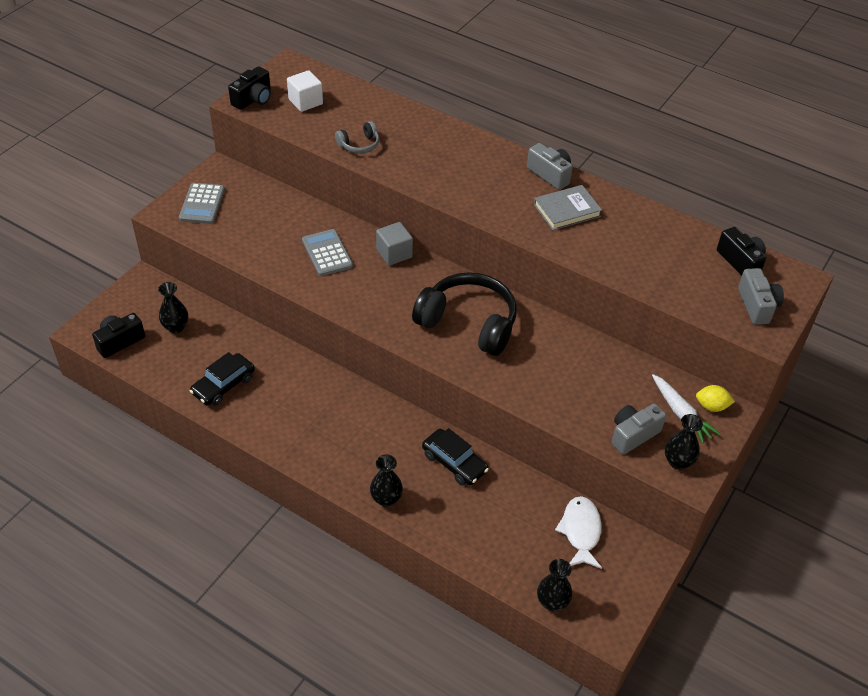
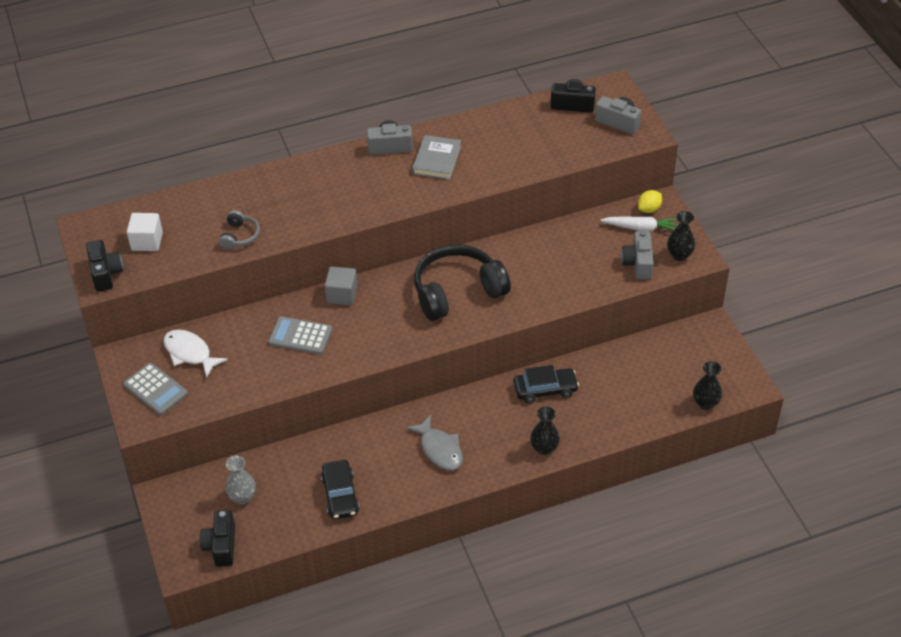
camera: 50 degrees left, 0 degrees up
black vase [158,282,188,333] -> grey vase [225,456,256,504]
white fish [555,496,602,569] -> white fish moved to [163,329,228,378]
none -> grey fish [406,414,463,470]

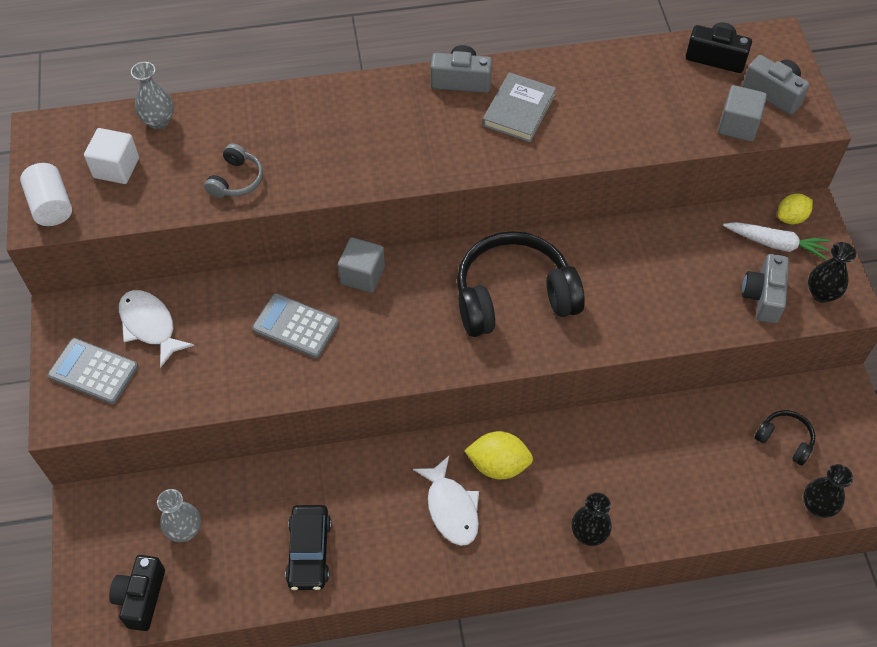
camera: 10 degrees right, 10 degrees up
black camera [86,240,123,292] -> white cylinder [20,163,72,226]
grey calculator [123,363,188,415] -> grey calculator turned 150 degrees clockwise [48,338,138,404]
grey fish [406,414,463,470] -> white fish [413,456,479,546]
black car [514,365,579,403] -> none
none -> grey vase [131,62,174,129]
none -> yellow lemon [464,431,533,479]
none -> grey cube [718,85,767,142]
none -> black headphones [754,410,815,466]

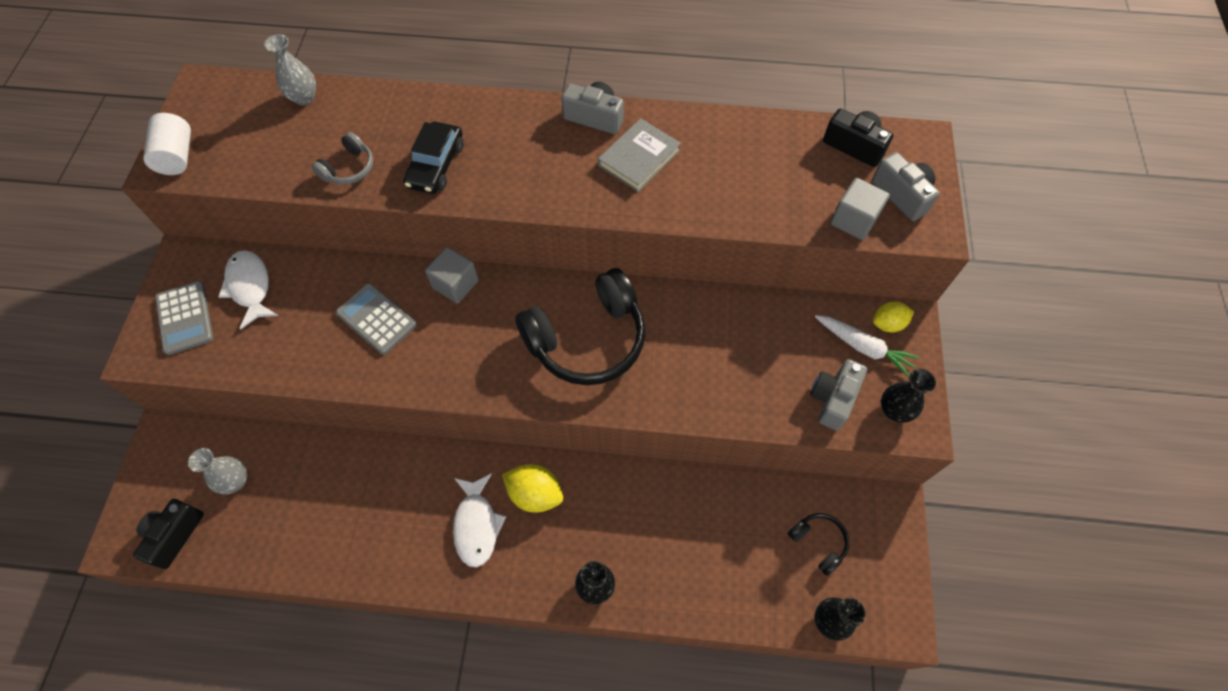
camera: 15 degrees right, 5 degrees up
grey calculator [48,338,138,404] -> grey calculator turned 150 degrees counterclockwise [155,281,213,355]
white cube [84,128,139,184] -> none
black car [285,505,332,590] -> black car moved to [403,122,464,194]
black headphones [457,231,585,337] -> black headphones turned 150 degrees clockwise [515,268,646,385]

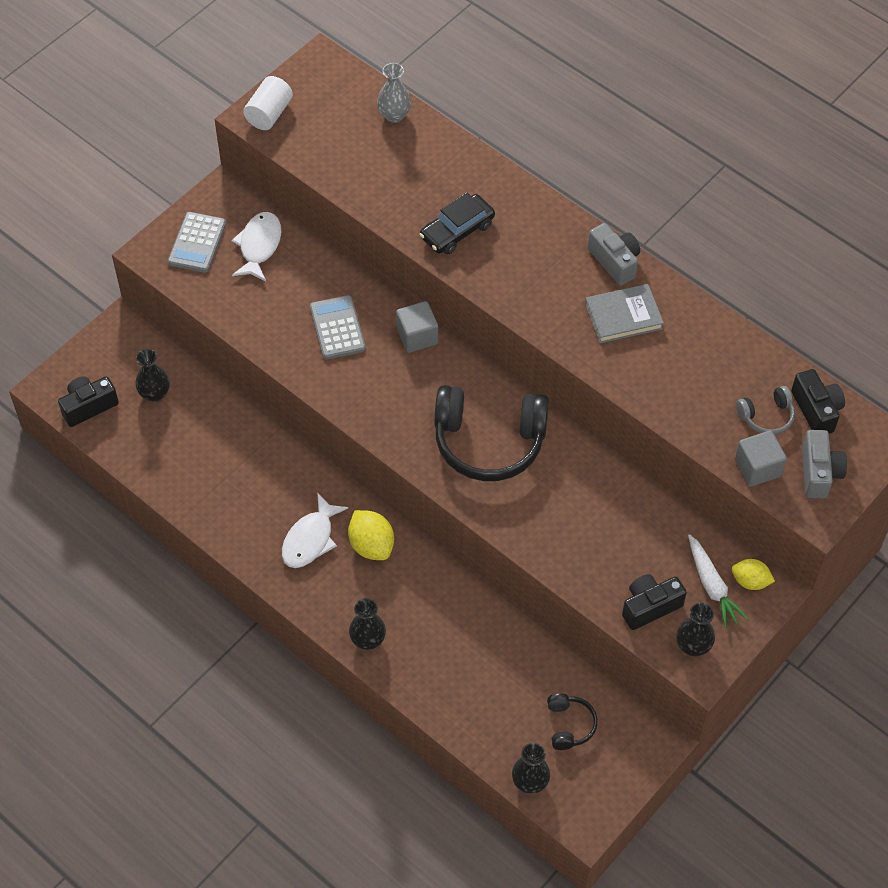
camera: 35 degrees right, 5 degrees down
grey vase [188,448,247,494] -> black vase [135,349,170,402]
grey headphones [311,132,373,184] -> grey headphones moved to [736,386,795,435]
grey camera [810,359,867,431] -> black camera [622,574,687,630]

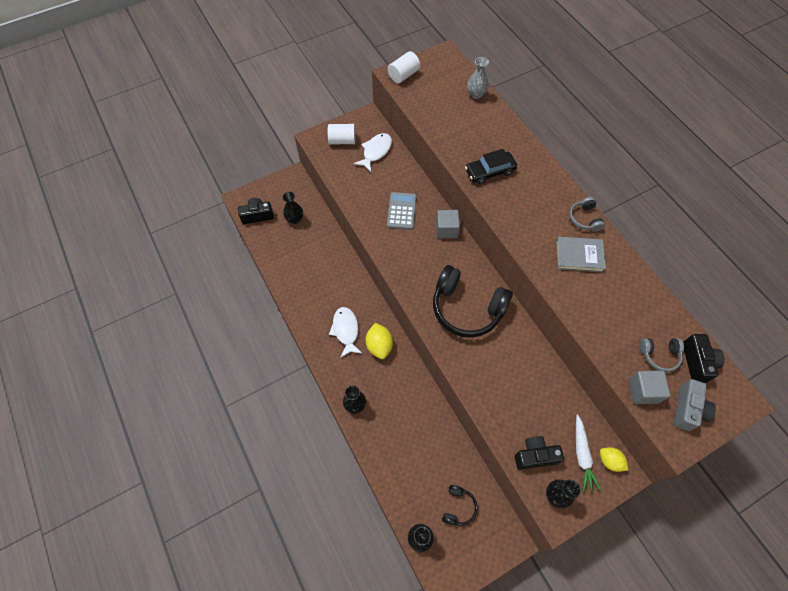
camera: 20 degrees right, 5 degrees up
grey calculator [168,212,226,273] -> white cylinder [328,124,355,144]
white fish [282,493,348,568] -> white fish turned 120 degrees clockwise [329,307,363,358]
grey camera [588,223,640,286] -> grey headphones [569,197,605,232]

